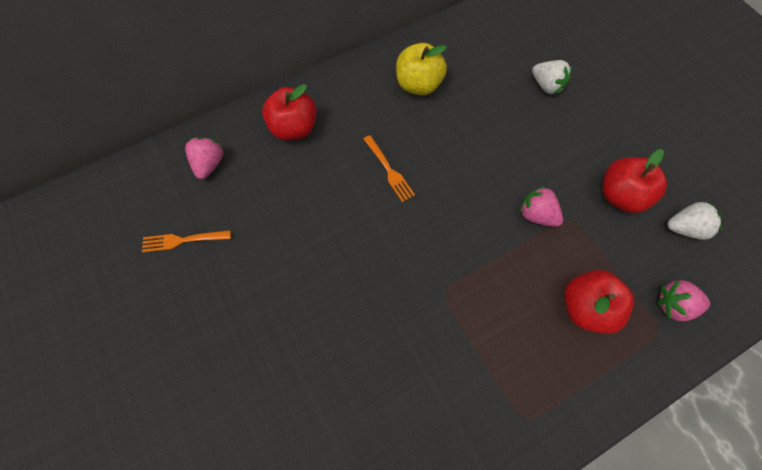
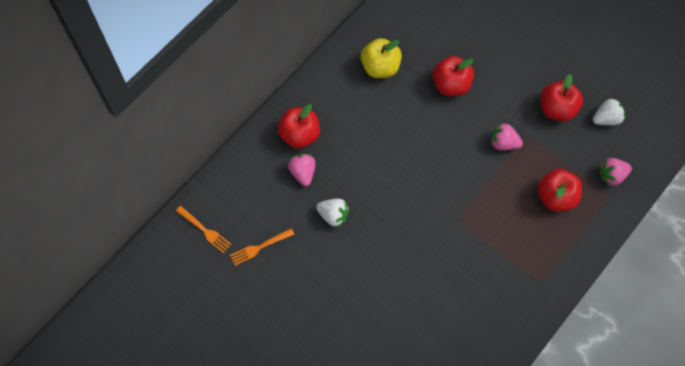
camera: 20 degrees left, 0 degrees up
pink strawberry [185,137,223,179] -> pink strawberry moved to [288,154,316,186]
orange fork [363,135,415,202] -> orange fork moved to [176,206,232,253]
white strawberry [532,60,572,94] -> white strawberry moved to [316,199,349,227]
none -> red apple [433,56,474,96]

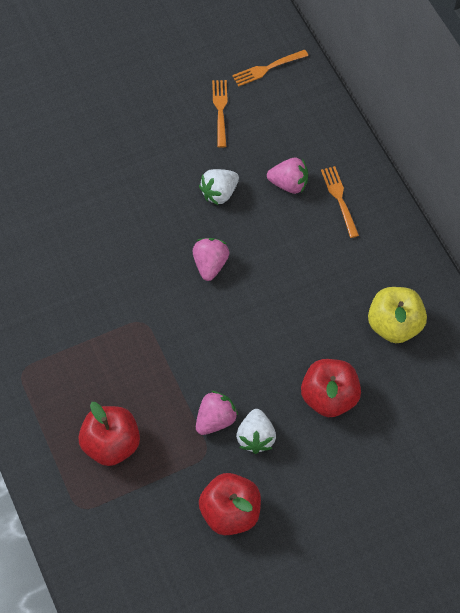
camera: 115 degrees right, 5 degrees down
red apple [278,104,320,149] -> orange fork [321,166,359,238]
white strawberry [593,97,625,125] -> white strawberry moved to [236,409,276,454]
pink strawberry [599,158,632,186] -> pink strawberry moved to [193,238,230,281]

